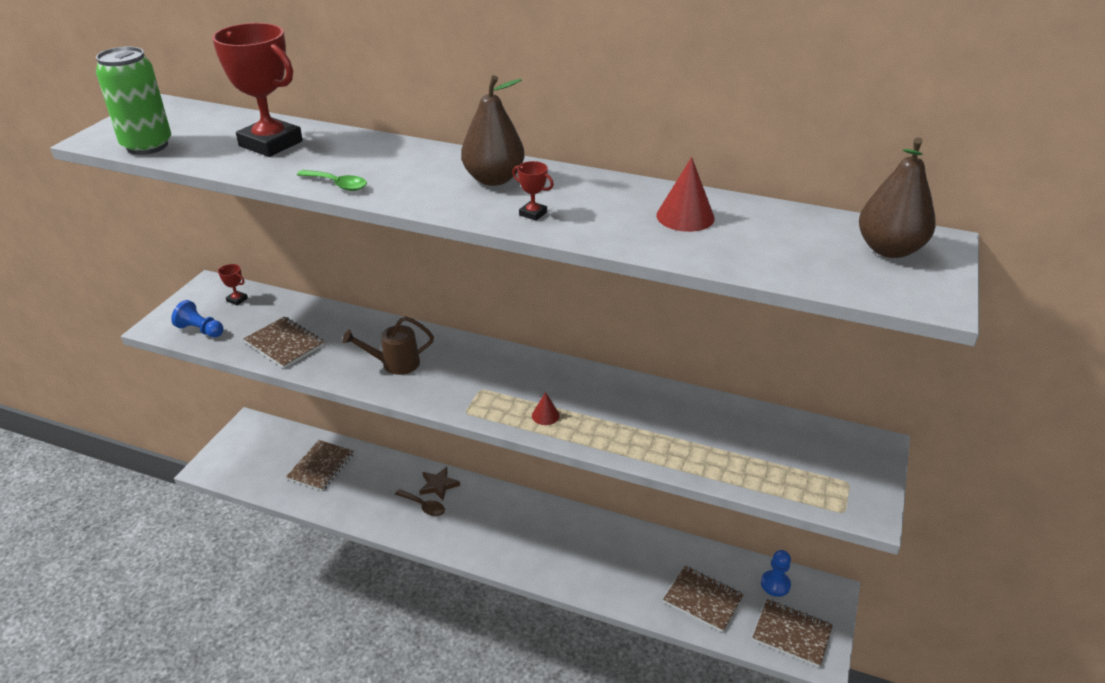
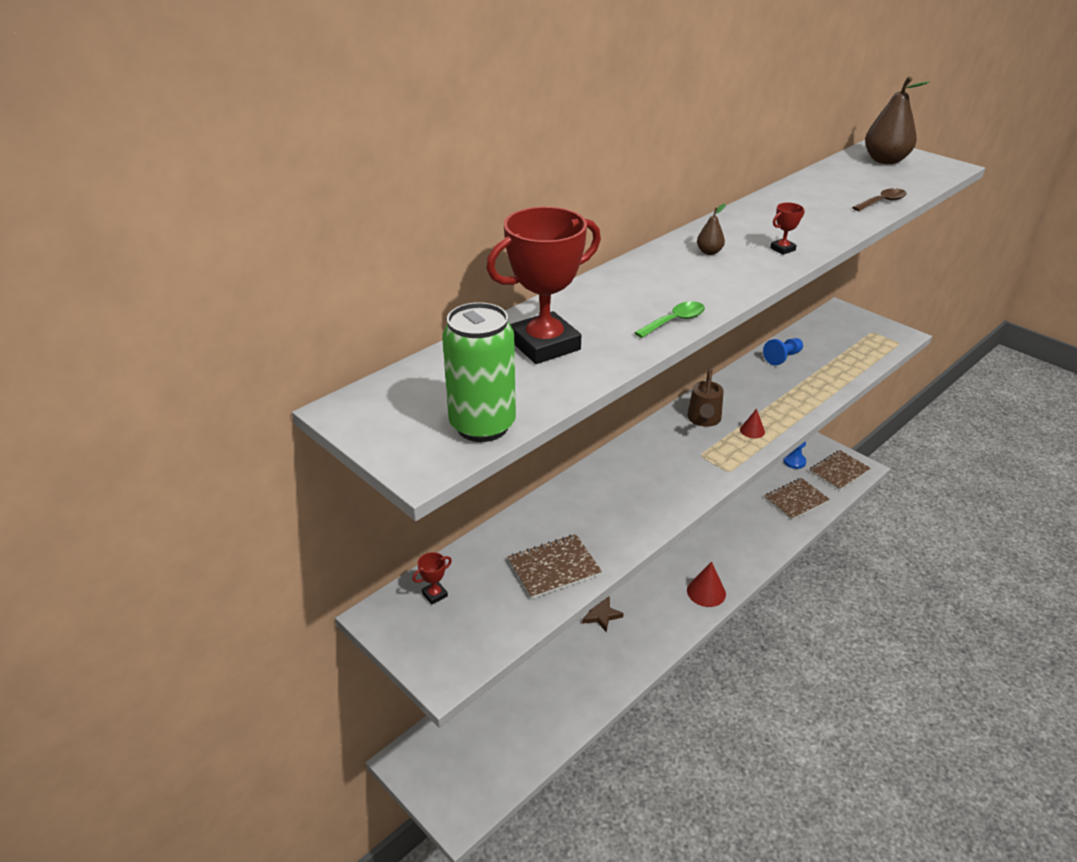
camera: 65 degrees left, 0 degrees up
blue pawn [171,300,224,338] -> blue pawn moved to [763,338,803,365]
brown notebook [286,440,354,491] -> none
brown watering can [342,316,434,375] -> brown watering can moved to [687,368,724,427]
brown spoon [395,489,445,516] -> brown spoon moved to [852,188,907,211]
brown pear [461,75,525,186] -> brown pear [697,204,726,255], size x0.47
red cone [656,157,715,232] -> red cone moved to [687,562,726,607]

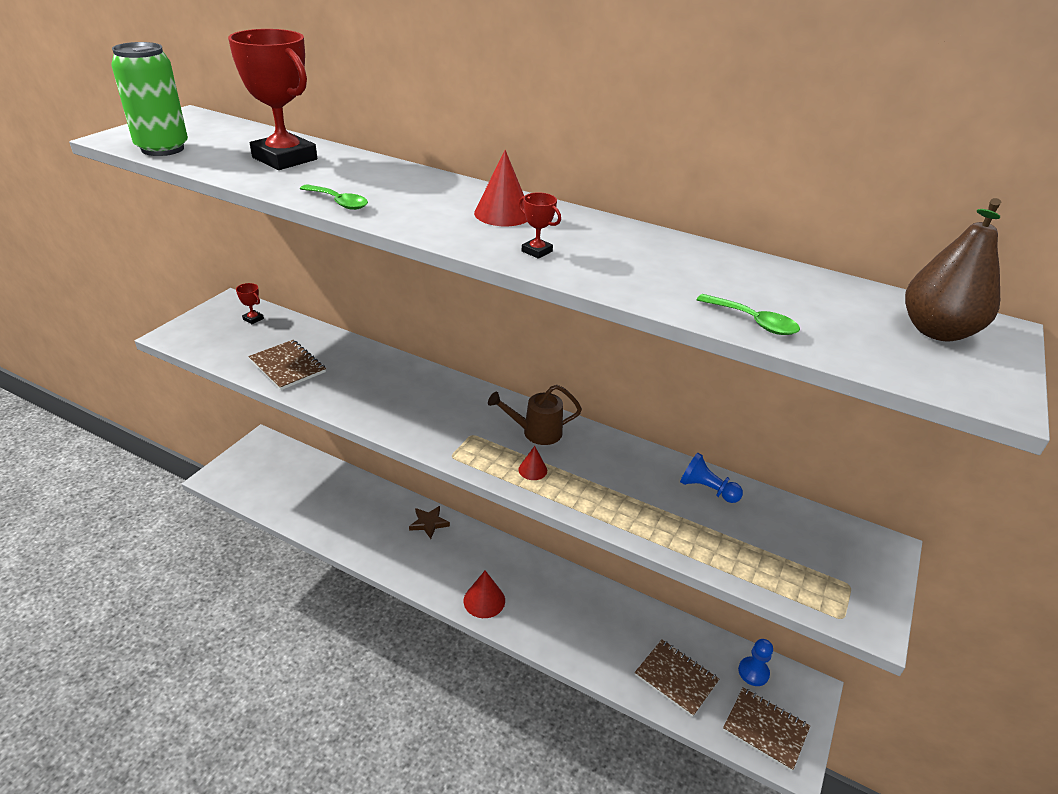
camera: 70 degrees right, 0 degrees up
brown pear [697,204,726,255] -> red cone [474,150,527,226]
brown spoon [852,188,907,211] -> green spoon [696,294,800,335]

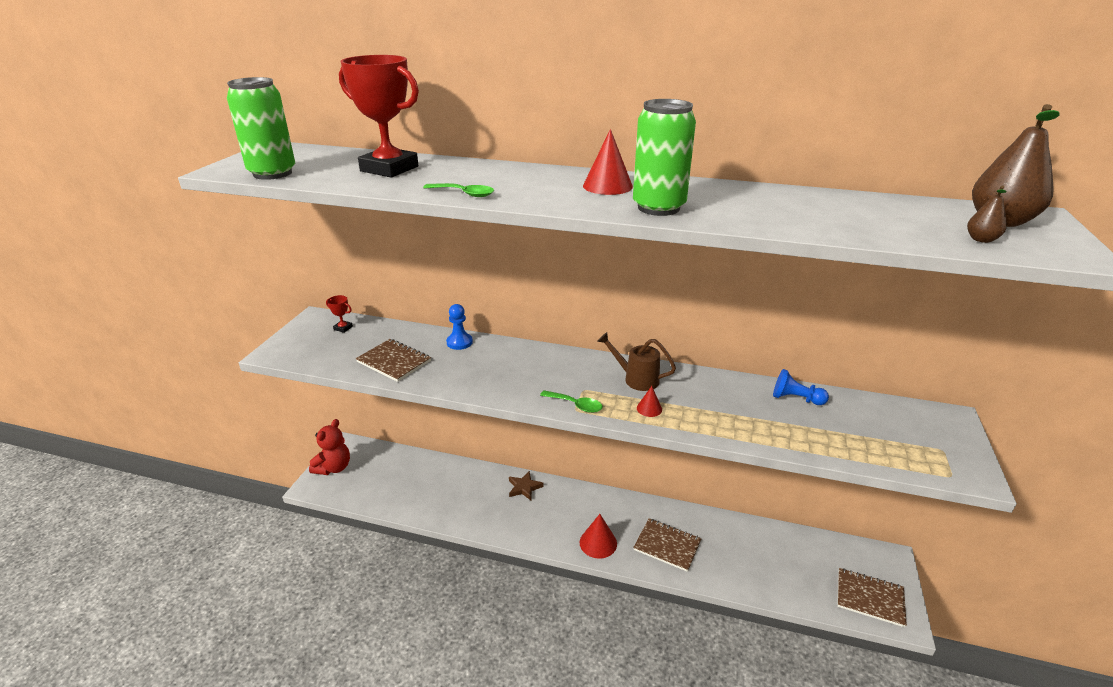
camera: 10 degrees left, 5 degrees down
brown watering can [488,385,582,445] -> brown watering can turned 45 degrees clockwise [597,332,676,391]
red trophy [519,192,561,259] -> green can [633,99,696,216]
brown notebook [635,640,719,717] -> brown notebook moved to [633,518,702,572]
green spoon [696,294,800,335] -> green spoon moved to [540,390,603,413]
blue pawn [738,639,773,686] -> blue pawn moved to [446,304,473,350]
none -> red teddy bear [309,419,350,475]
none -> brown pear [967,185,1007,243]

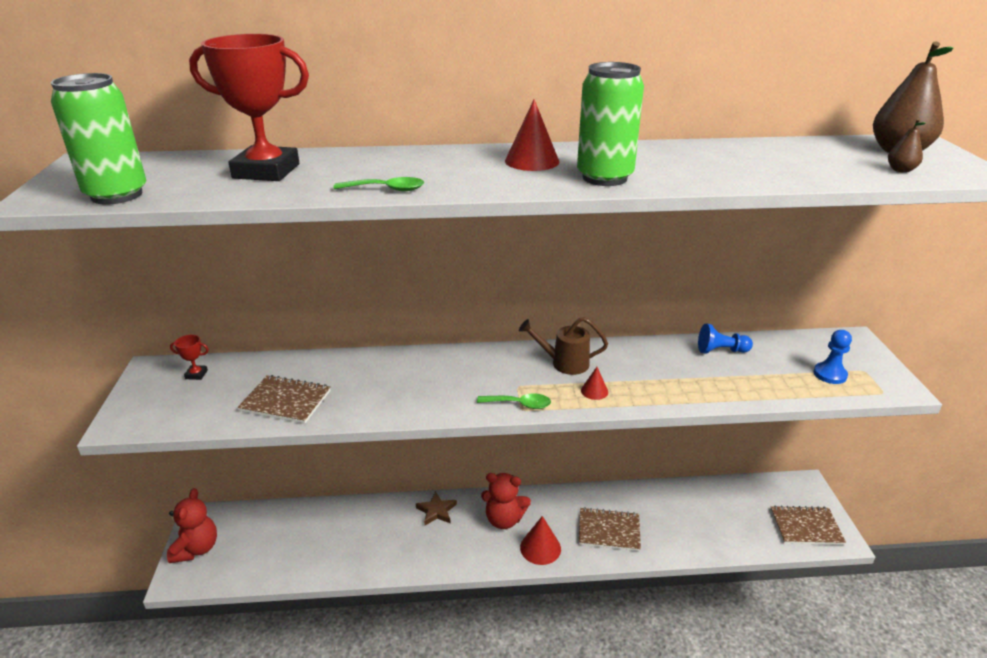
camera: 20 degrees left, 0 degrees up
blue pawn [446,304,473,350] -> blue pawn moved to [813,330,852,384]
none -> red teddy bear [481,473,531,529]

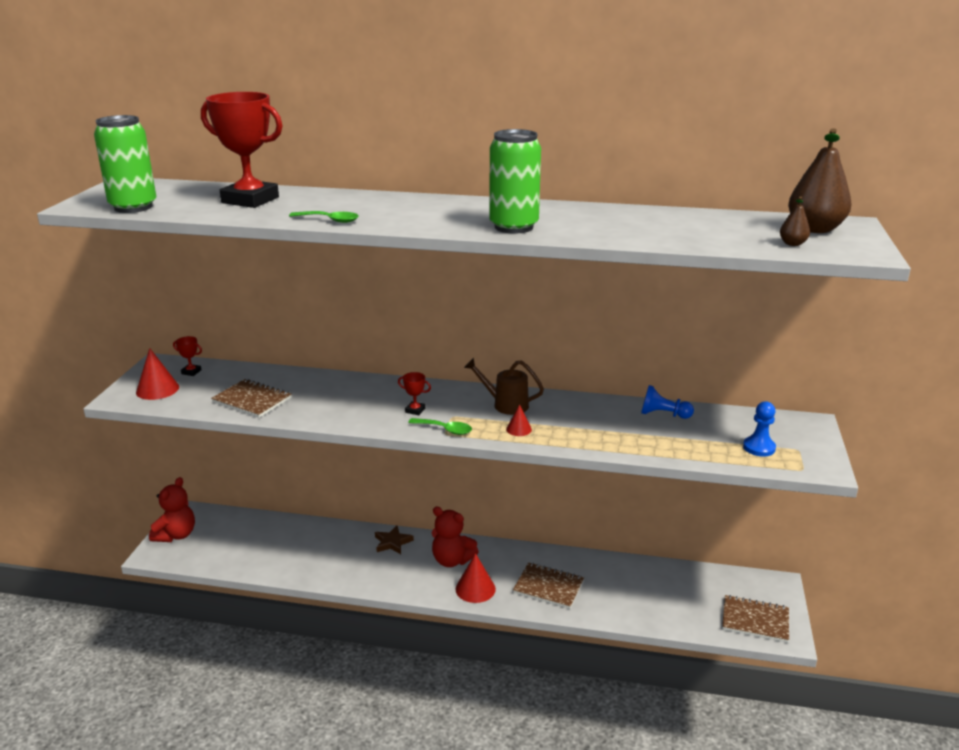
camera: 15 degrees right, 5 degrees down
red cone [505,100,560,171] -> red cone moved to [136,348,179,400]
none -> red trophy [398,372,431,415]

